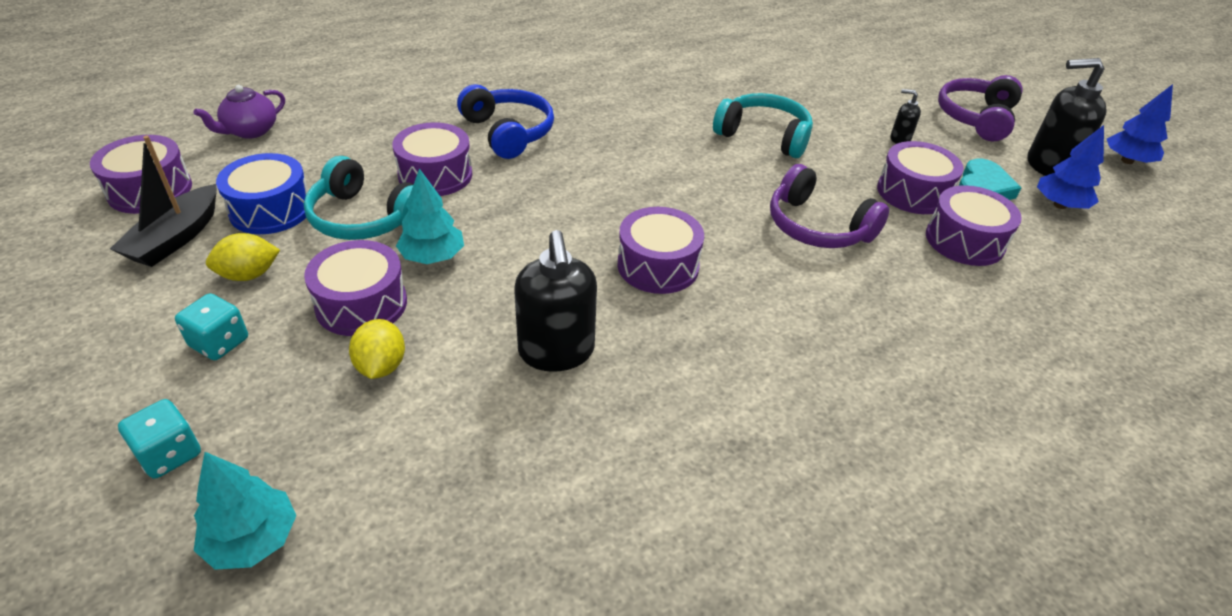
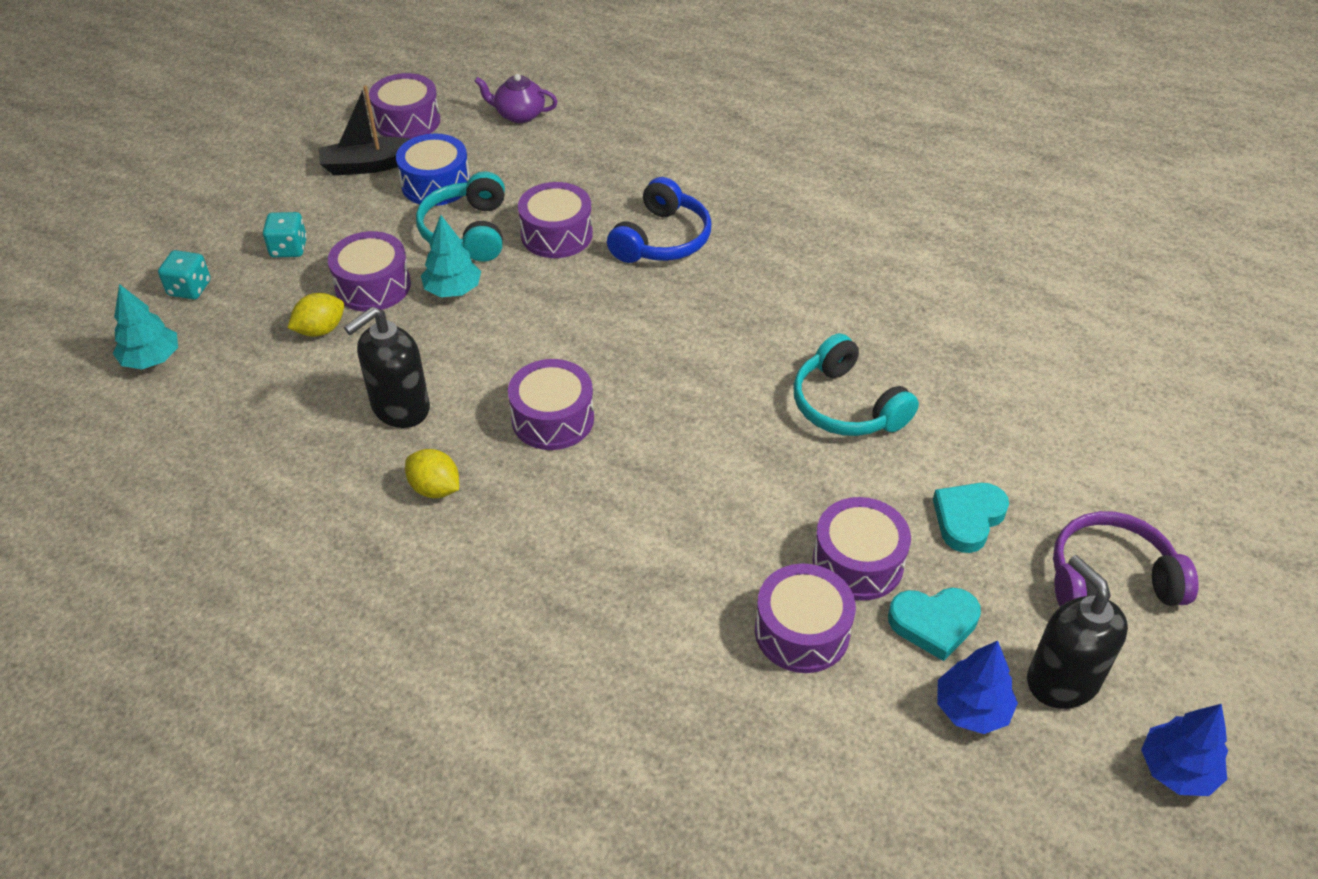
camera: 60 degrees right, 5 degrees up
yellow lemon [206,233,280,281] -> yellow lemon moved to [405,449,459,498]
turquoise headphones [713,93,813,158] -> turquoise headphones turned 150 degrees clockwise [794,333,919,436]
purple headphones [770,164,889,248] -> none
black soap dispenser [890,89,921,144] -> turquoise heart [933,483,1009,553]

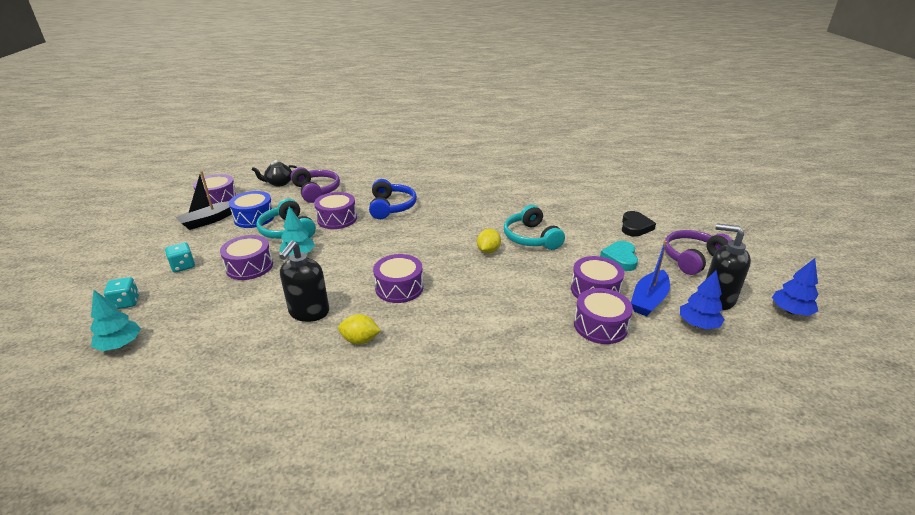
camera: 30 degrees left, 15 degrees down
yellow lemon [288,293,344,337] -> yellow lemon moved to [477,229,501,253]
purple teapot [474,74,558,123] -> black teapot [252,160,298,187]
turquoise headphones [794,333,919,436] -> turquoise headphones turned 45 degrees clockwise [504,205,565,250]
turquoise heart [888,588,981,661] -> blue boat [631,241,670,316]
none -> purple headphones [291,167,340,203]
none -> black heart [622,211,656,237]

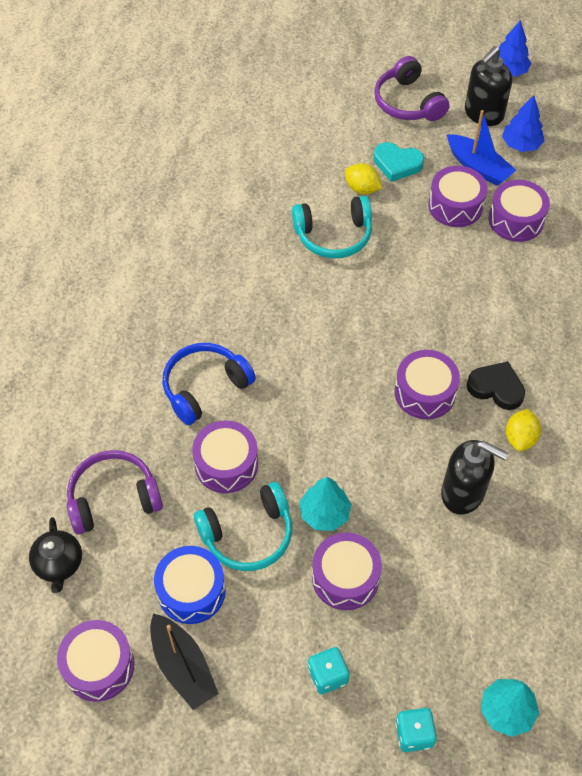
camera: 80 degrees left, 25 degrees up
blue headphones [369,179,417,219] -> blue headphones turned 45 degrees counterclockwise [162,343,256,425]
yellow lemon [477,229,501,253] -> yellow lemon moved to [345,163,382,194]
black heart [622,211,656,237] -> black heart moved to [467,361,525,410]

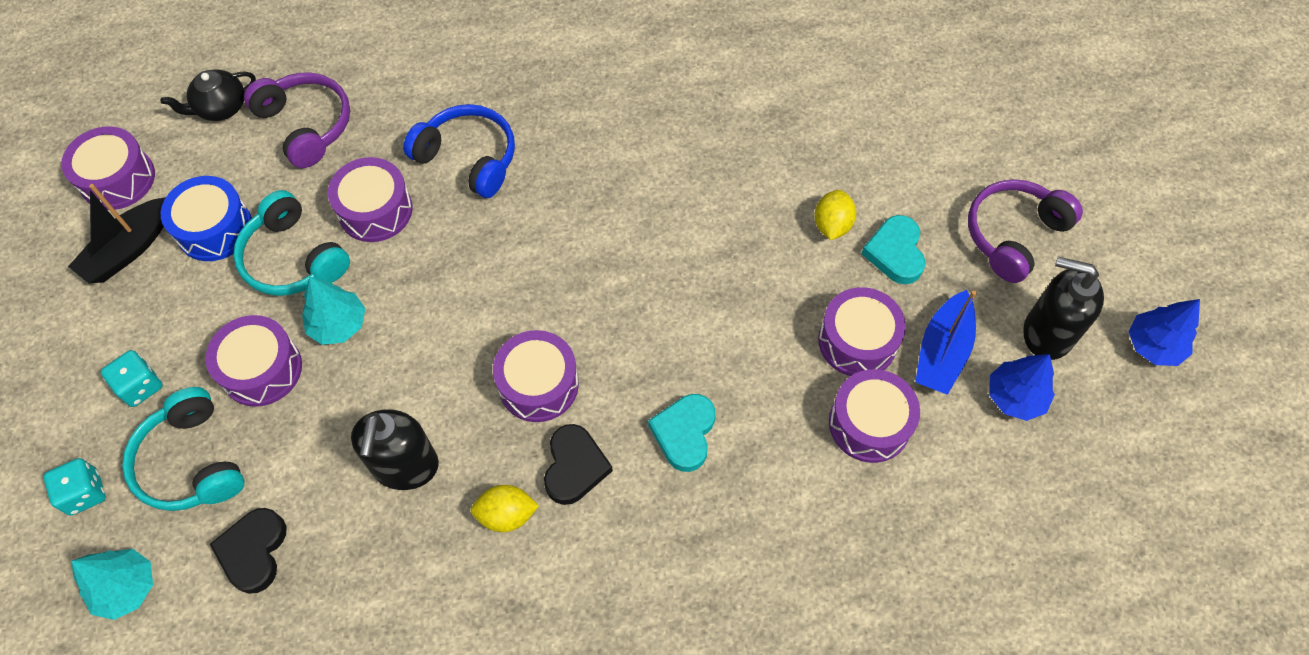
camera: 70 degrees right, 5 degrees up
turquoise headphones [292,196,372,258] -> turquoise headphones moved to [122,387,245,511]
none -> black heart [210,508,286,594]
none -> turquoise heart [648,394,715,472]

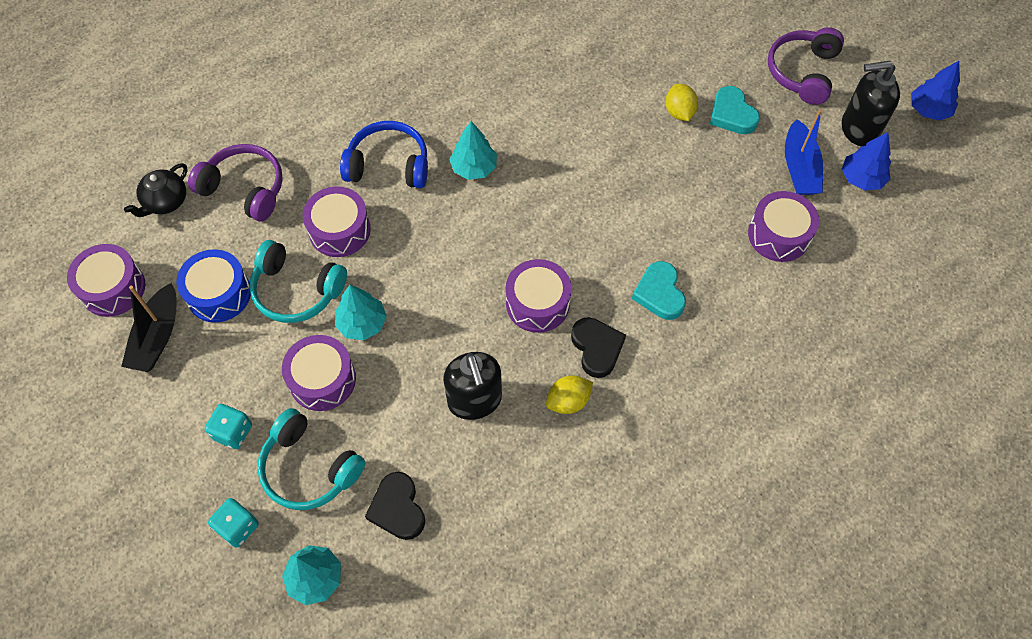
camera: 25 degrees left, 0 degrees up
purple drum [818,287,906,376] -> none
none -> turquoise tree [449,121,497,180]

